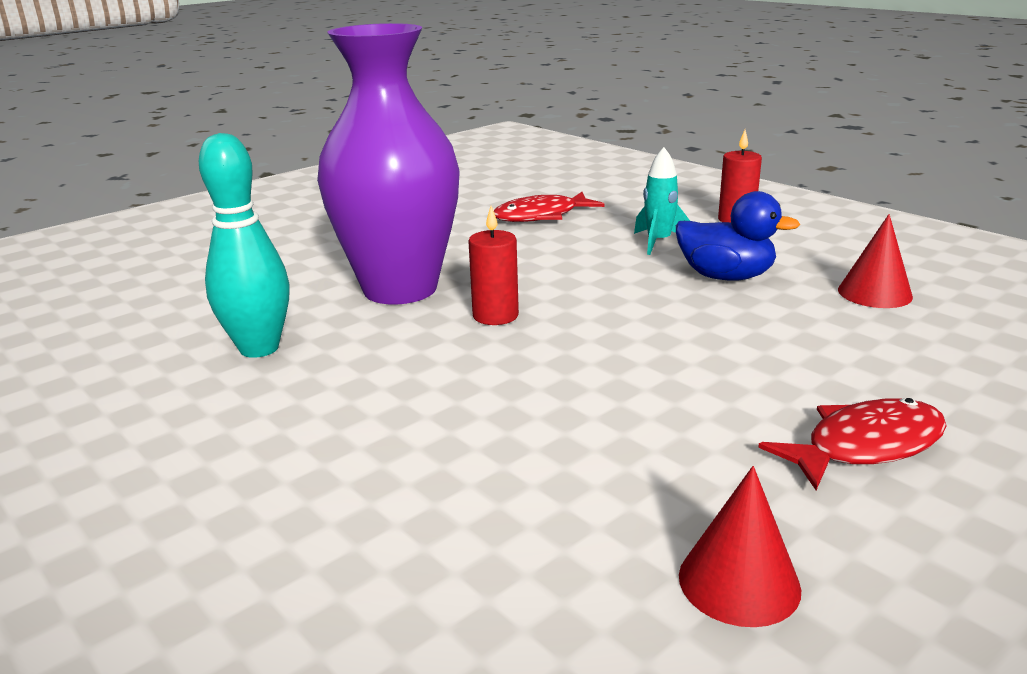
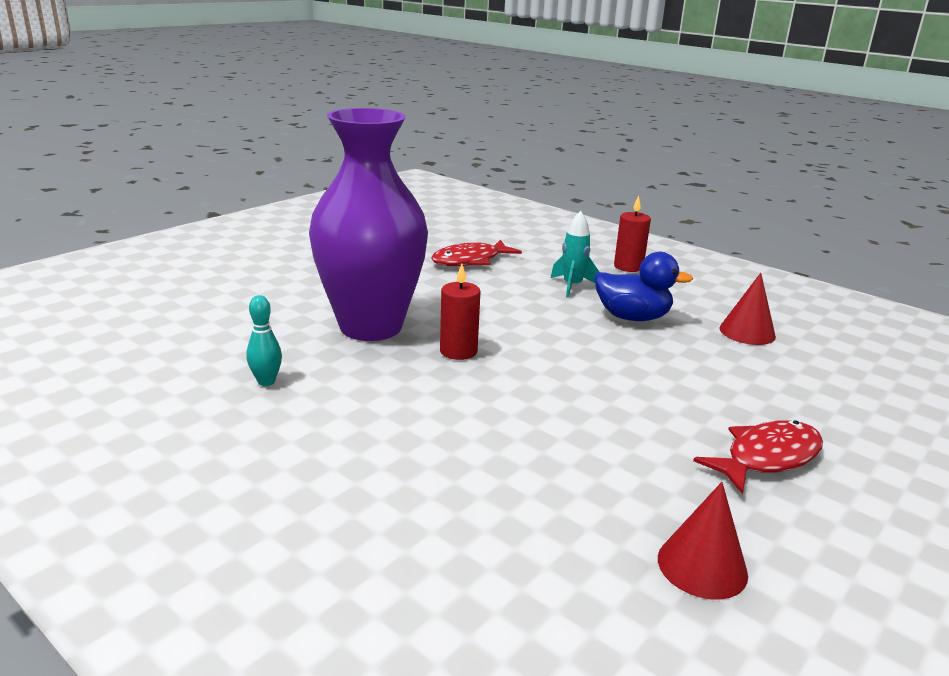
camera: 10 degrees left, 0 degrees up
turquoise bowling pin [199,133,290,358] -> turquoise bowling pin [247,295,282,386], size x0.51

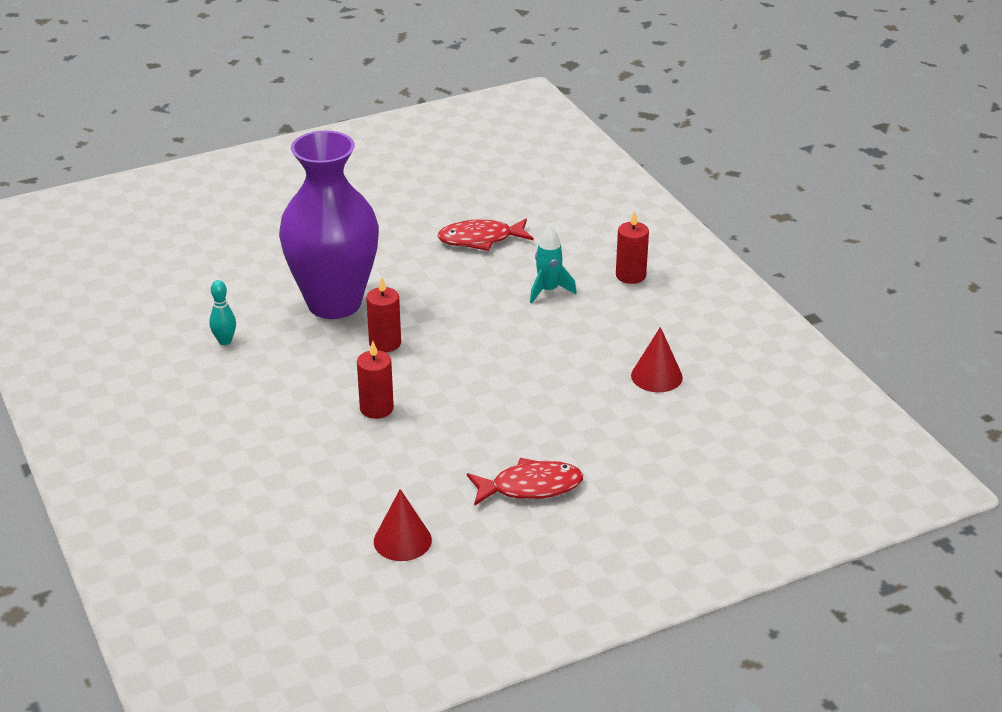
camera: 25 degrees right, 10 degrees up
blue duck [594,252,693,321] -> none
none -> red candle [357,341,394,419]

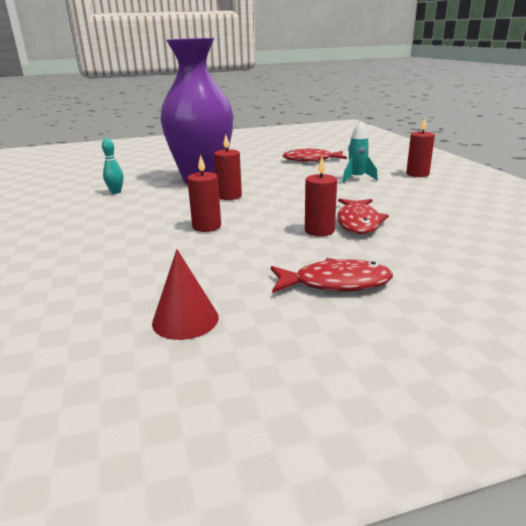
camera: 10 degrees right, 10 degrees down
red cone [631,327,683,392] -> none
none -> red candle [305,157,337,236]
none -> red fish [337,198,389,234]

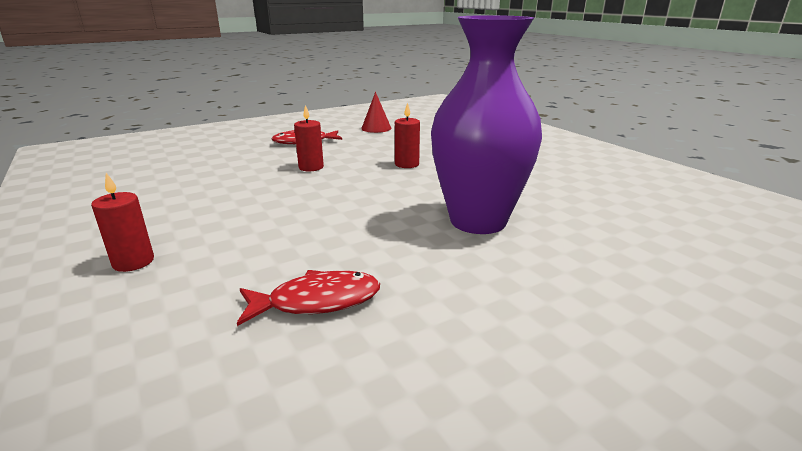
camera: 165 degrees right, 0 degrees up
turquoise bowling pin [102,139,123,194] -> none
red candle [214,135,242,200] -> none
red fish [337,198,389,234] -> none
turquoise rocket [343,121,378,183] -> none

